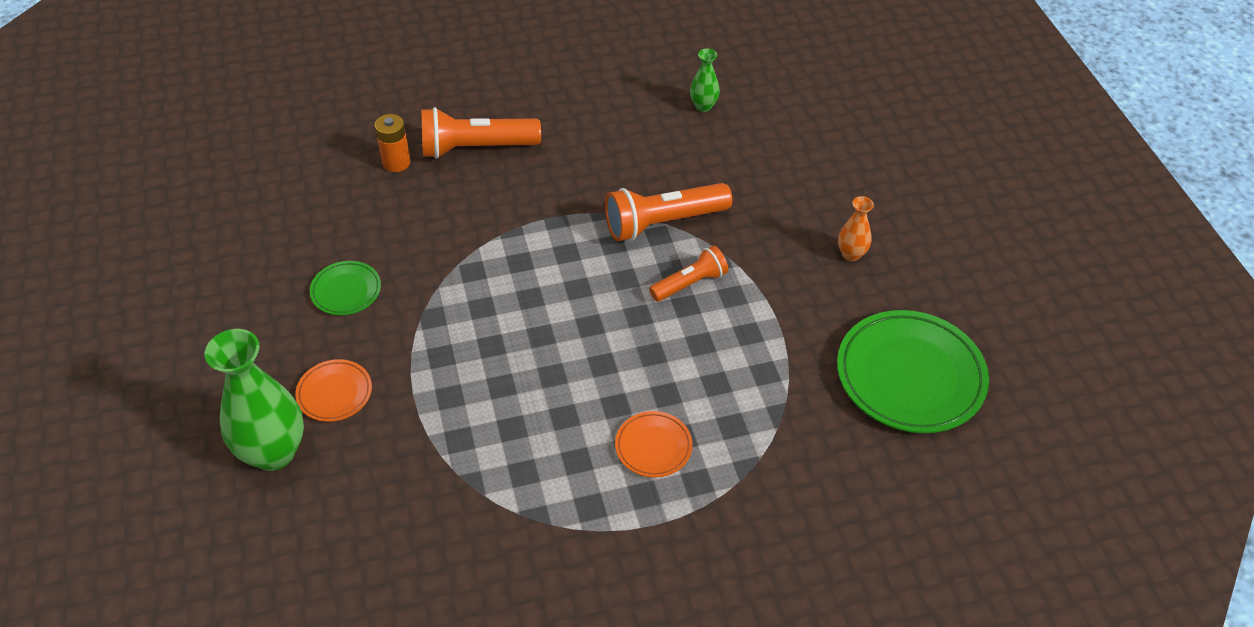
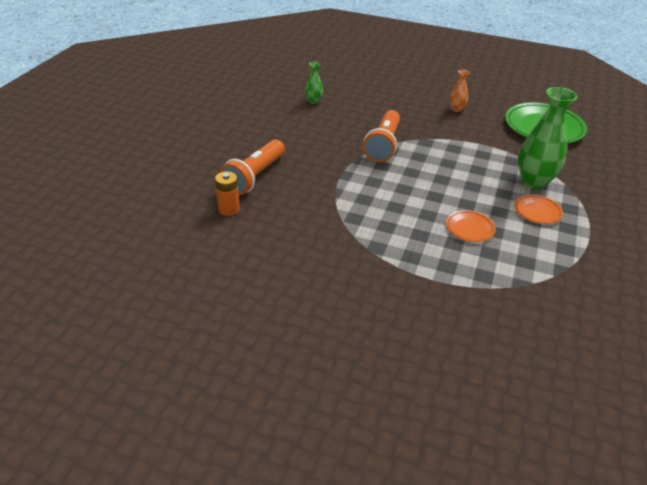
camera: 55 degrees left, 10 degrees down
green vase [205,329,304,471] -> green vase moved to [518,87,577,189]
orange plate [295,359,372,422] -> orange plate moved to [446,210,496,242]
green plate [310,261,381,315] -> none
orange flashlight [649,245,728,302] -> none

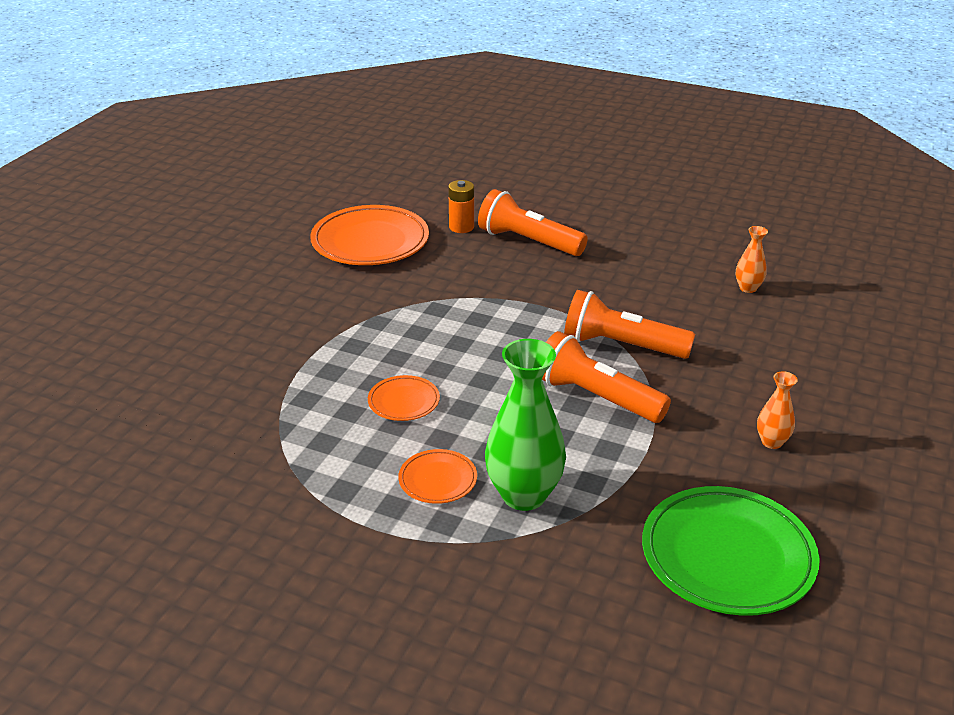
camera: 95 degrees right, 5 degrees down
green vase [305,62,323,104] -> orange vase [736,226,768,293]
none -> orange plate [310,205,429,265]
none -> orange flashlight [542,331,671,423]

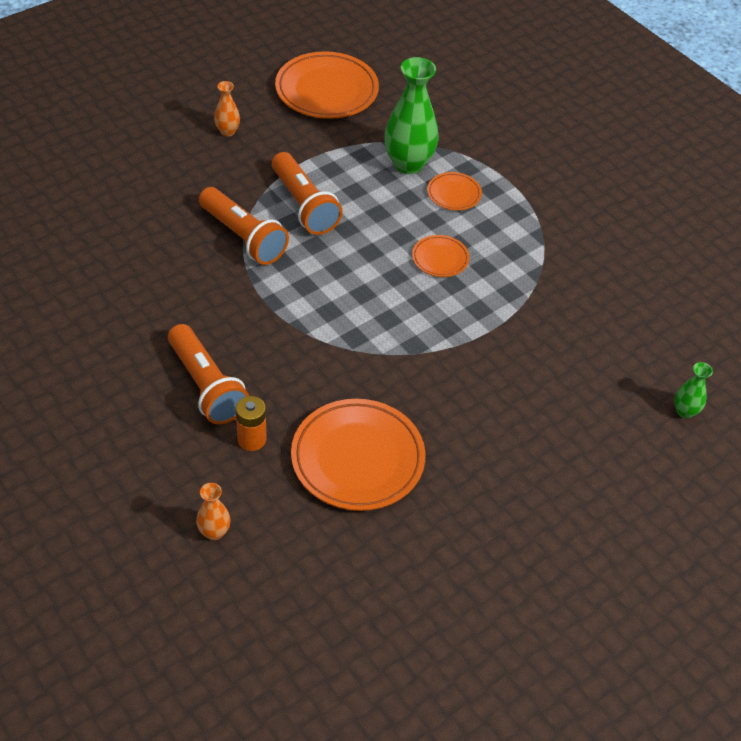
camera: 155 degrees left, 15 degrees up
green plate [642,486,820,616] -> orange plate [275,51,379,119]
orange vase [736,226,768,293] -> orange vase moved to [196,483,230,540]
none -> green vase [674,362,713,419]

